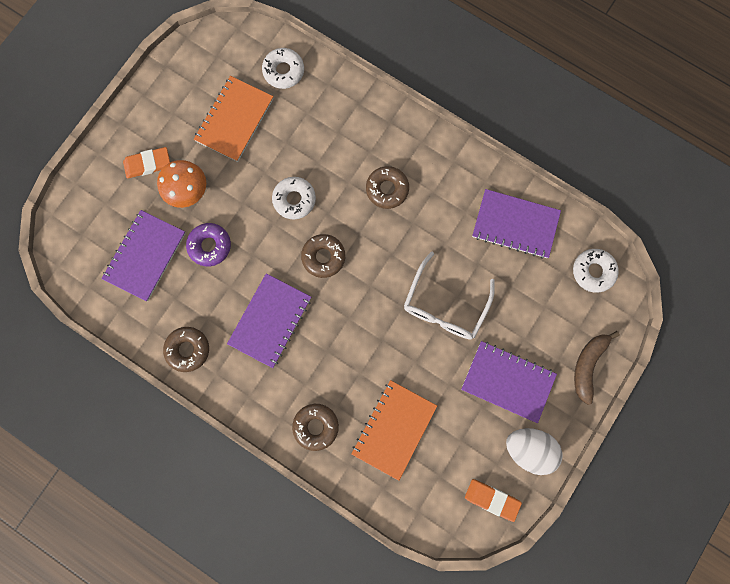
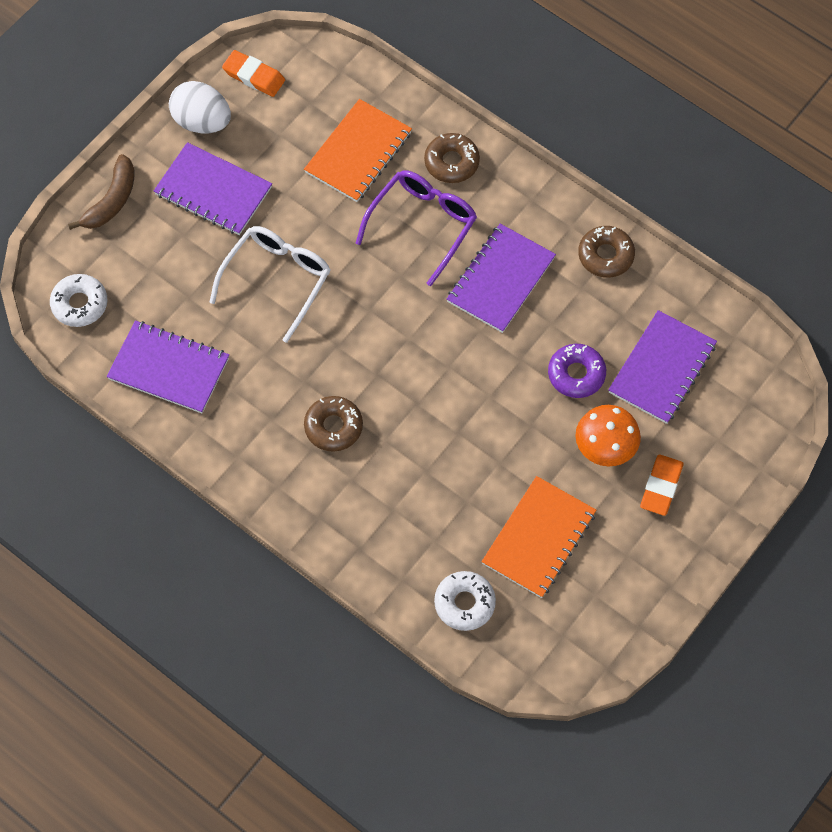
camera: 175 degrees left, 15 degrees down
orange eraser [123,147,170,179] -> orange eraser turned 60 degrees counterclockwise [640,454,684,516]
white donut [272,177,316,219] -> none
brown donut [301,234,345,278] -> none
none -> purple glasses [356,170,477,286]

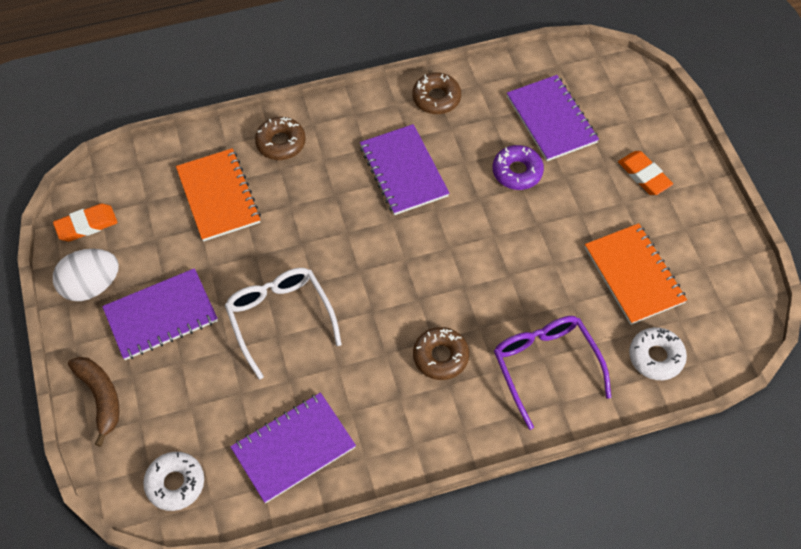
camera: 55 degrees left, 5 degrees down
purple glasses [356,170,477,286] -> purple glasses moved to [494,316,611,430]
orange mushroom [575,405,641,466] -> none

